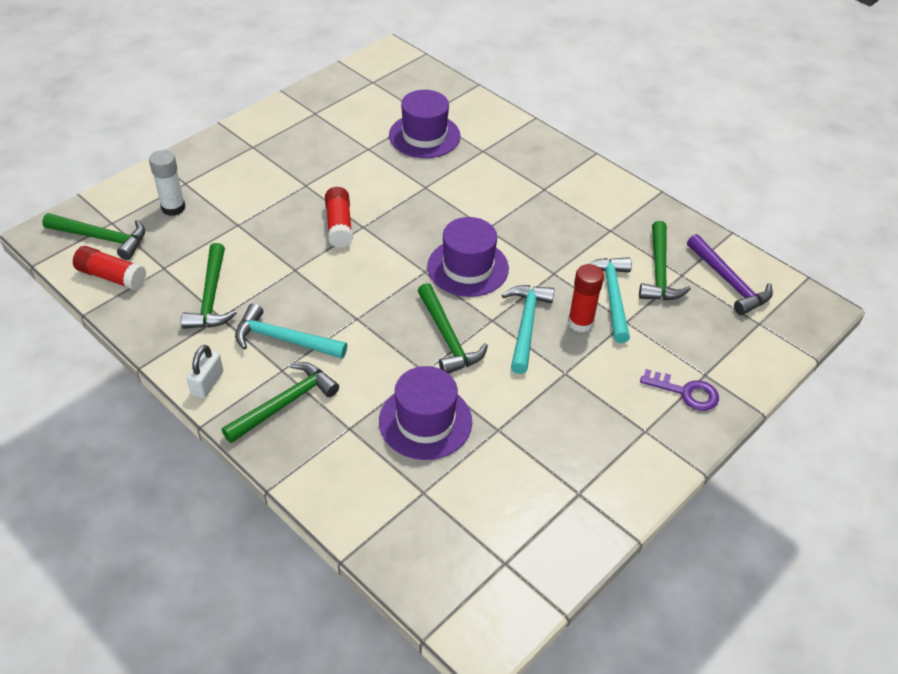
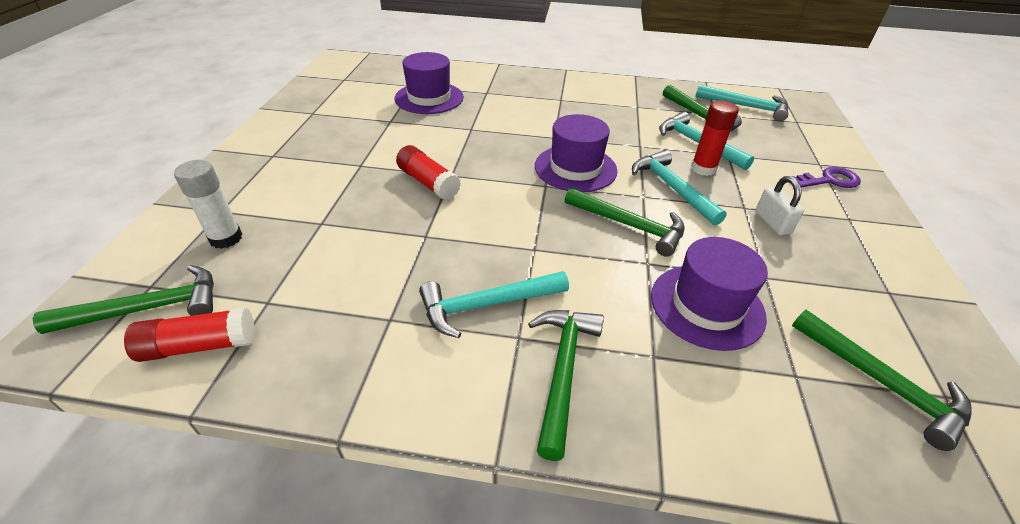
camera: 35 degrees left, 5 degrees down
green hammer [181,243,237,329] -> green hammer moved to [792,309,972,451]
white padlock [187,345,223,399] -> white padlock moved to [755,176,804,235]
purple hammer [687,234,773,315] -> turquoise hammer [695,84,788,122]

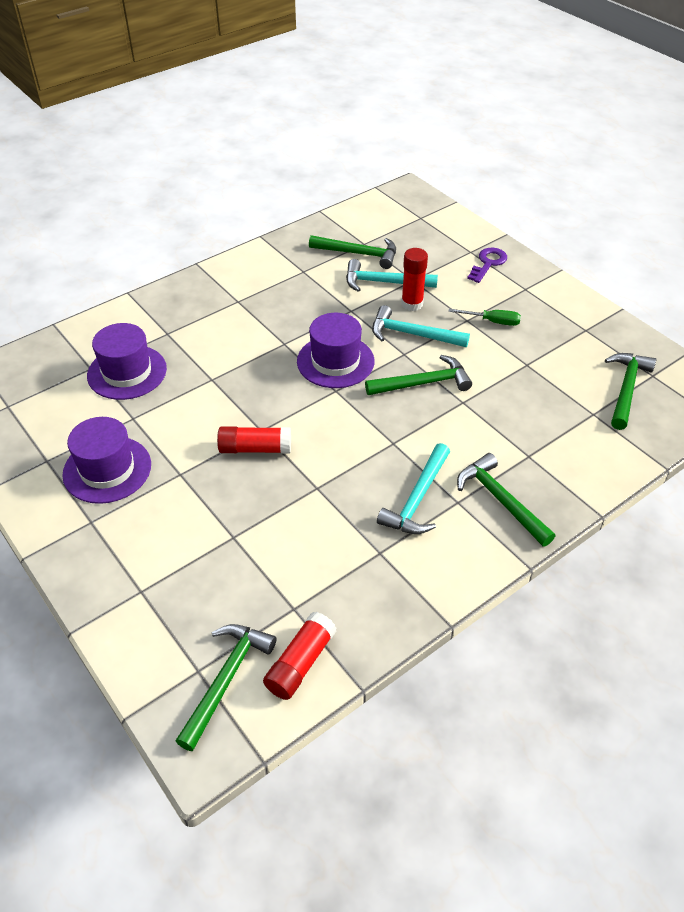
camera: 45 degrees left, 5 degrees up
white glue stick [174,160,242,249] -> none
purple hat [651,237,768,351] -> purple hat moved to [62,417,151,504]
turquoise hammer [695,84,788,122] -> none
white padlock [755,176,804,235] -> green screwdriver [448,308,521,326]
green hammer [792,309,972,451] -> green hammer turned 75 degrees counterclockwise [605,353,656,430]

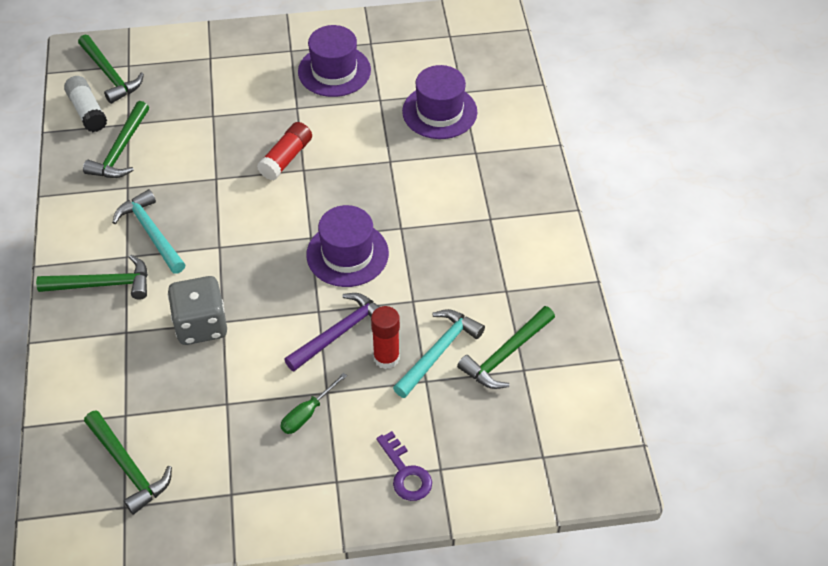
camera: 120 degrees right, 5 degrees up
red glue stick [263,612,337,700] -> white glue stick [64,76,107,132]
green hammer [365,355,472,395] -> green hammer moved to [83,101,149,178]
turquoise hammer [372,305,470,347] -> purple hammer [284,293,379,371]
none -> grey dice [168,276,227,345]

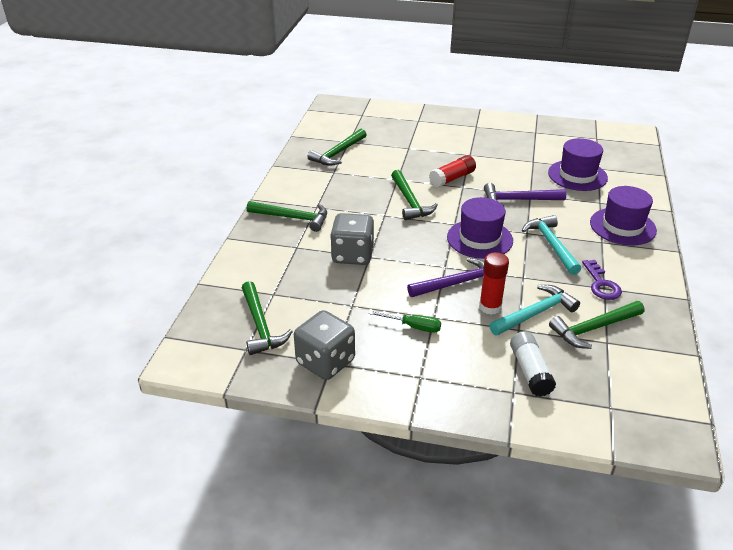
camera: 20 degrees right, 15 degrees down
white glue stick [64,76,107,132] -> white glue stick moved to [510,331,556,397]
green hammer [78,35,144,104] -> green hammer moved to [391,170,438,220]
turquoise hammer [112,189,186,274] -> turquoise hammer moved to [522,215,581,275]
green screwdriver [280,373,347,434] -> green screwdriver turned 135 degrees counterclockwise [369,311,441,333]
purple hat [298,25,371,97] -> purple hat moved to [590,186,657,245]
purple key [376,431,432,501] -> purple key moved to [582,260,622,300]
none -> grey dice [294,310,355,380]
none -> purple hammer [484,183,566,206]

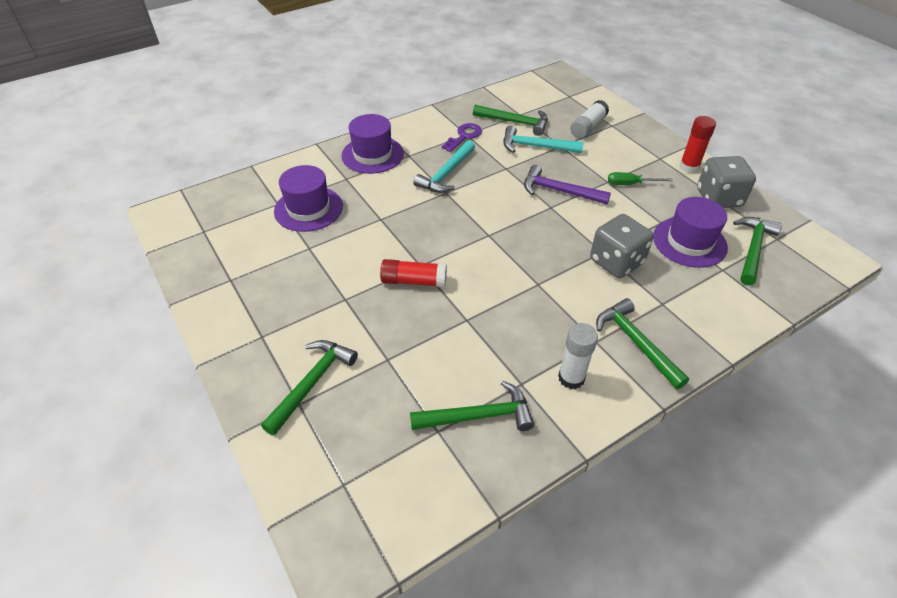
camera: 135 degrees left, 10 degrees up
green screwdriver [369,311,441,333] -> green screwdriver turned 60 degrees counterclockwise [608,172,673,185]
green hammer [391,170,438,220] -> green hammer moved to [261,340,358,436]
purple hat [447,197,513,259] -> purple hat moved to [653,197,728,268]
red glue stick [479,252,509,315] -> red glue stick moved to [680,116,716,173]
purple hammer [484,183,566,206] -> none
none -> white glue stick [558,323,598,389]

